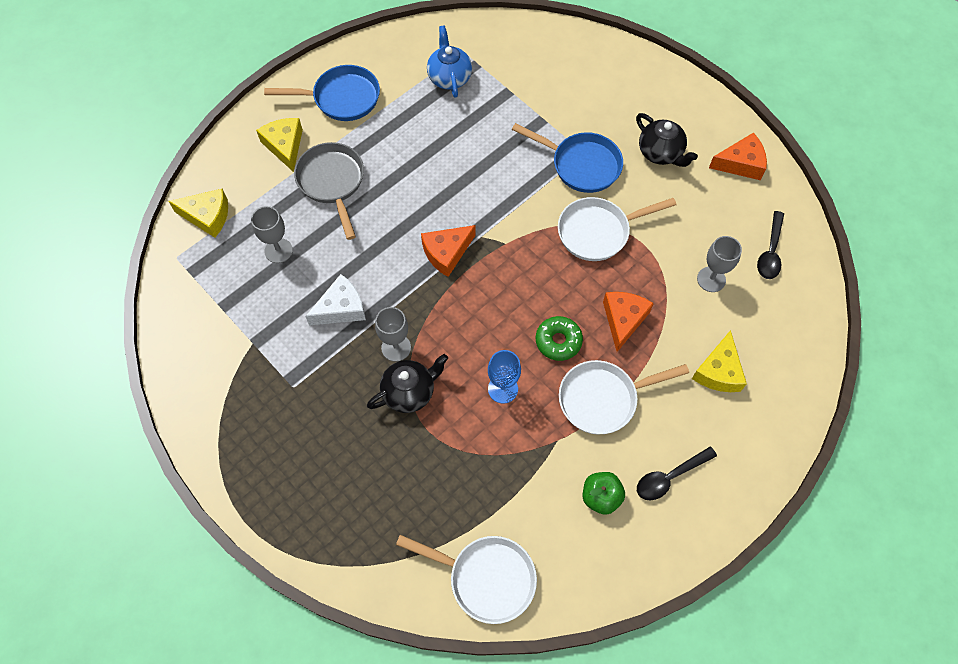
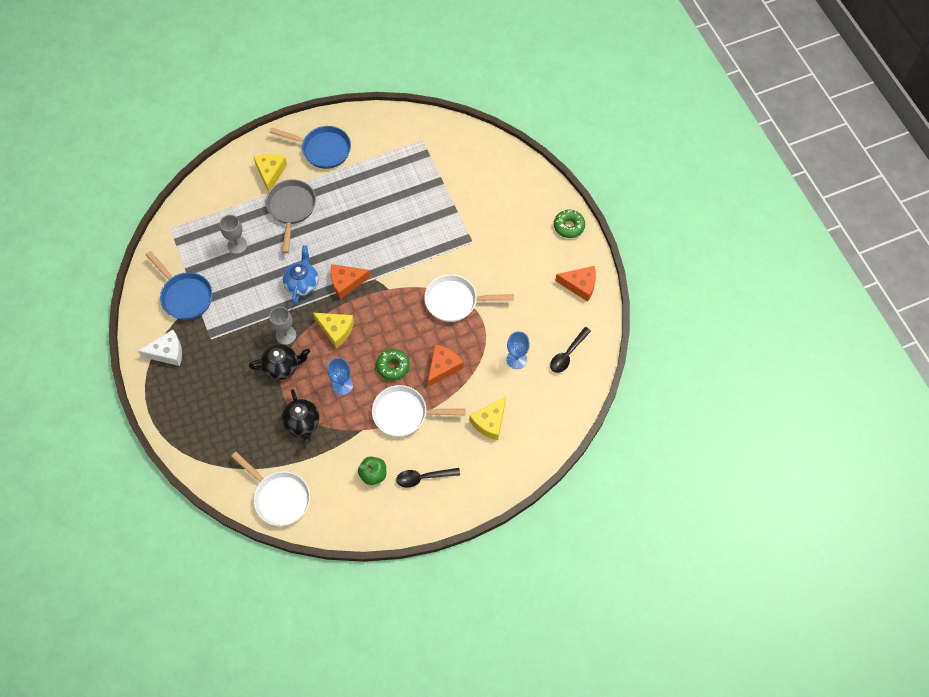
camera: 20 degrees right, 0 degrees up
yellow cheese [169,189,228,238] -> yellow cheese moved to [313,313,354,348]
white cheese [305,274,366,325] -> white cheese moved to [138,330,182,366]
blue teapot [427,25,472,98] -> blue teapot moved to [283,245,319,304]
blue pan [512,123,623,193] -> blue pan moved to [146,251,212,320]
black teapot [636,113,698,167] -> black teapot moved to [282,389,320,443]
grey goblet [697,236,742,292] -> blue goblet [506,331,530,369]
none -> green donut [554,210,585,238]

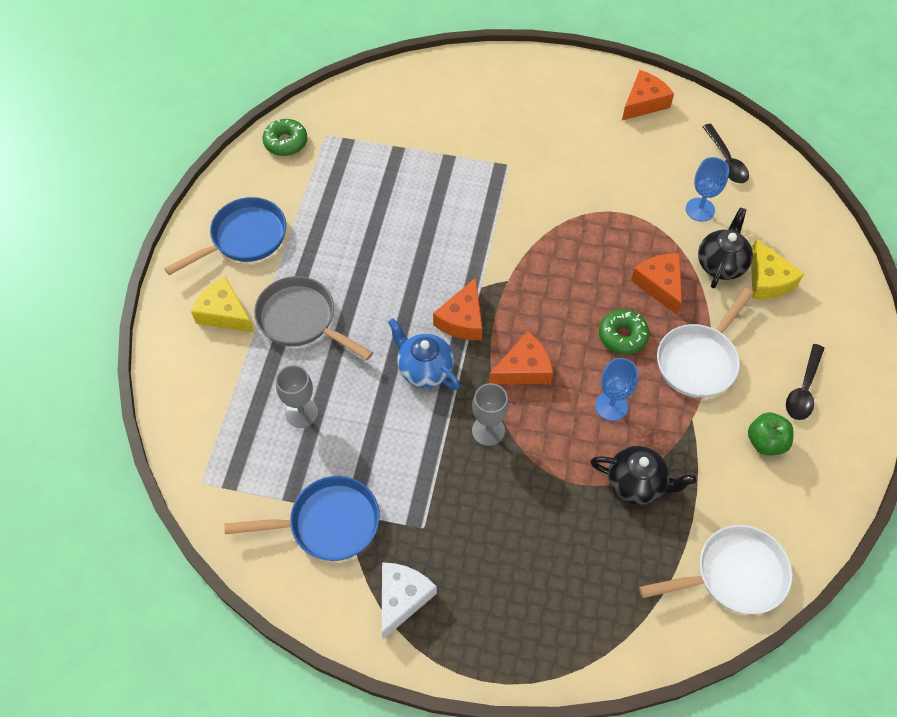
camera: 55 degrees left, 5 degrees down
black teapot [249,344,310,380] -> black teapot moved to [698,208,753,288]
yellow cheese [313,313,354,348] -> orange cheese [489,331,553,384]
white pan [424,274,514,322] -> none
green donut [554,210,585,238] -> green donut moved to [263,119,307,156]

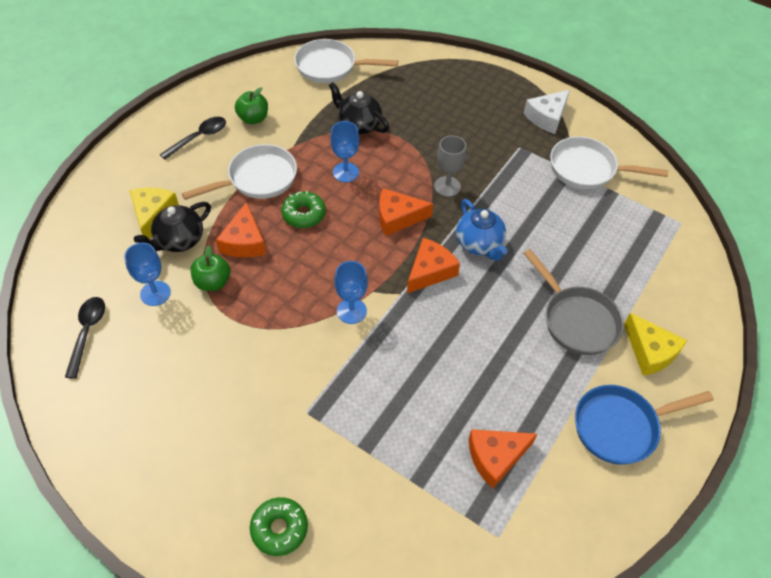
camera: 160 degrees left, 5 degrees down
blue pan [224,476,380,561] -> white pan [550,137,668,189]
green donut [263,119,307,156] -> green donut moved to [250,497,308,556]
grey goblet [276,365,318,428] -> none
orange cheese [622,70,674,120] -> orange cheese moved to [468,429,537,489]
none -> green apple [191,245,230,291]
none -> blue goblet [334,261,368,324]

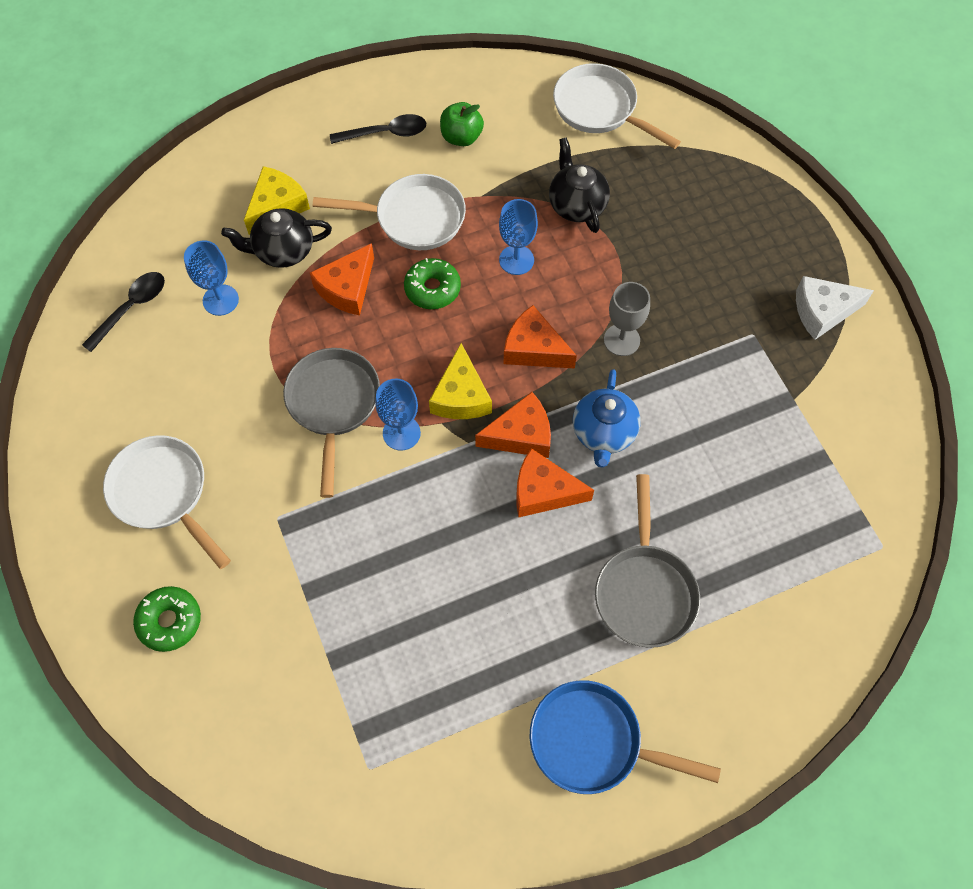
camera: 35 degrees right, 10 degrees up
green apple [191,245,230,291] -> none
orange cheese [468,429,537,489] -> orange cheese moved to [516,448,594,517]
white pan [550,137,668,189] -> white pan moved to [103,435,231,569]
yellow cheese [624,313,687,376] -> yellow cheese moved to [429,343,492,419]
none -> grey pan [283,348,380,498]

